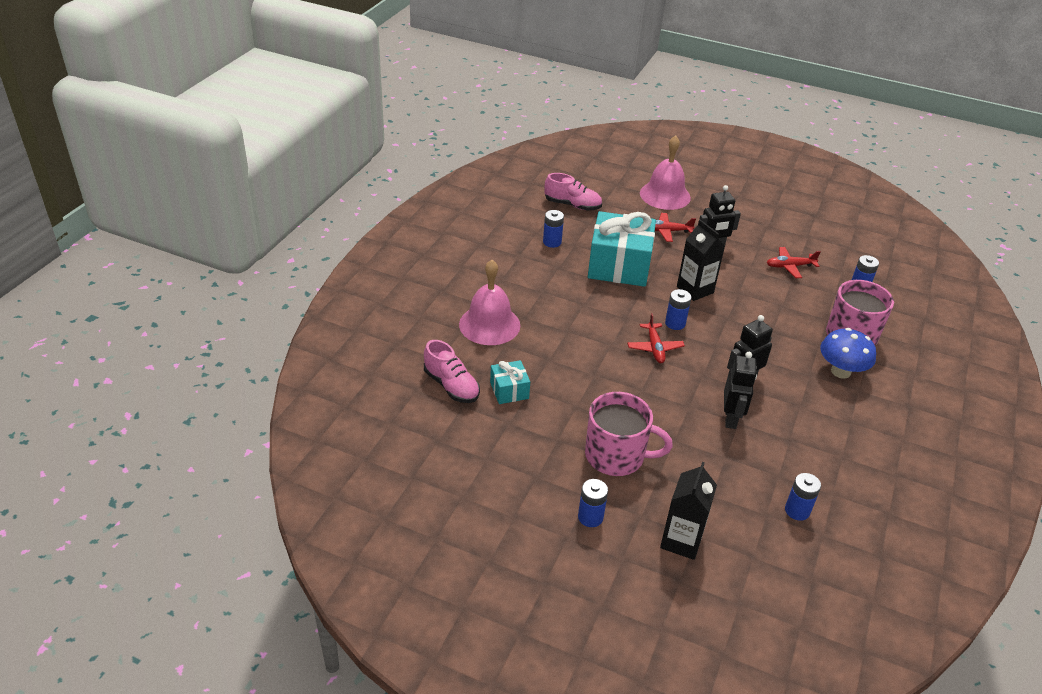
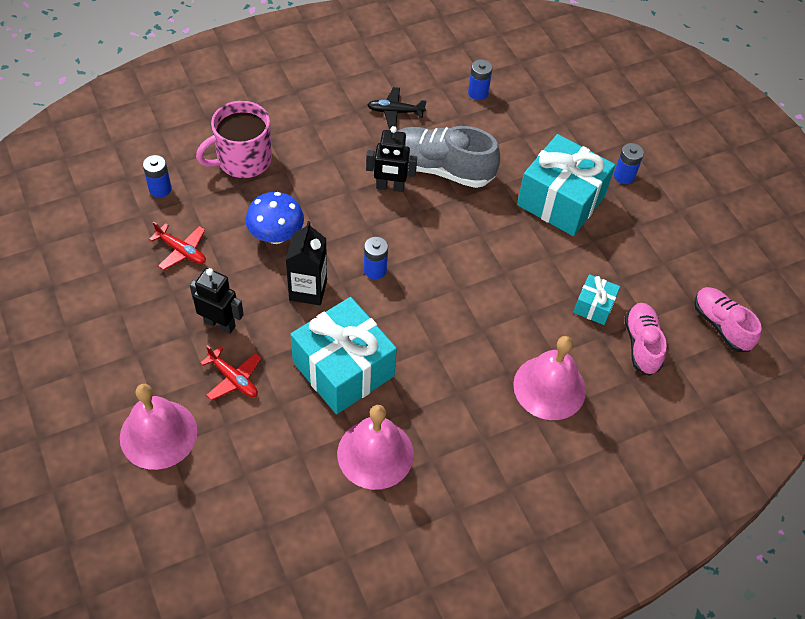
camera: 140 degrees left, 15 degrees up
blue battery [543,210,564,248] -> pink bell [337,405,414,490]
pink shoe [544,173,602,210] -> pink shoe moved to [694,287,762,352]
pink mug [585,392,673,476] -> turquoise gift [517,134,615,236]
red plane [627,313,685,363] -> none
black carton [660,462,717,560] -> none
black robot [724,352,757,429] -> grey shoe [398,126,500,188]
blue mushroom [820,328,876,379] -> blue mushroom moved to [245,192,304,244]
none -> black plane [367,87,427,129]

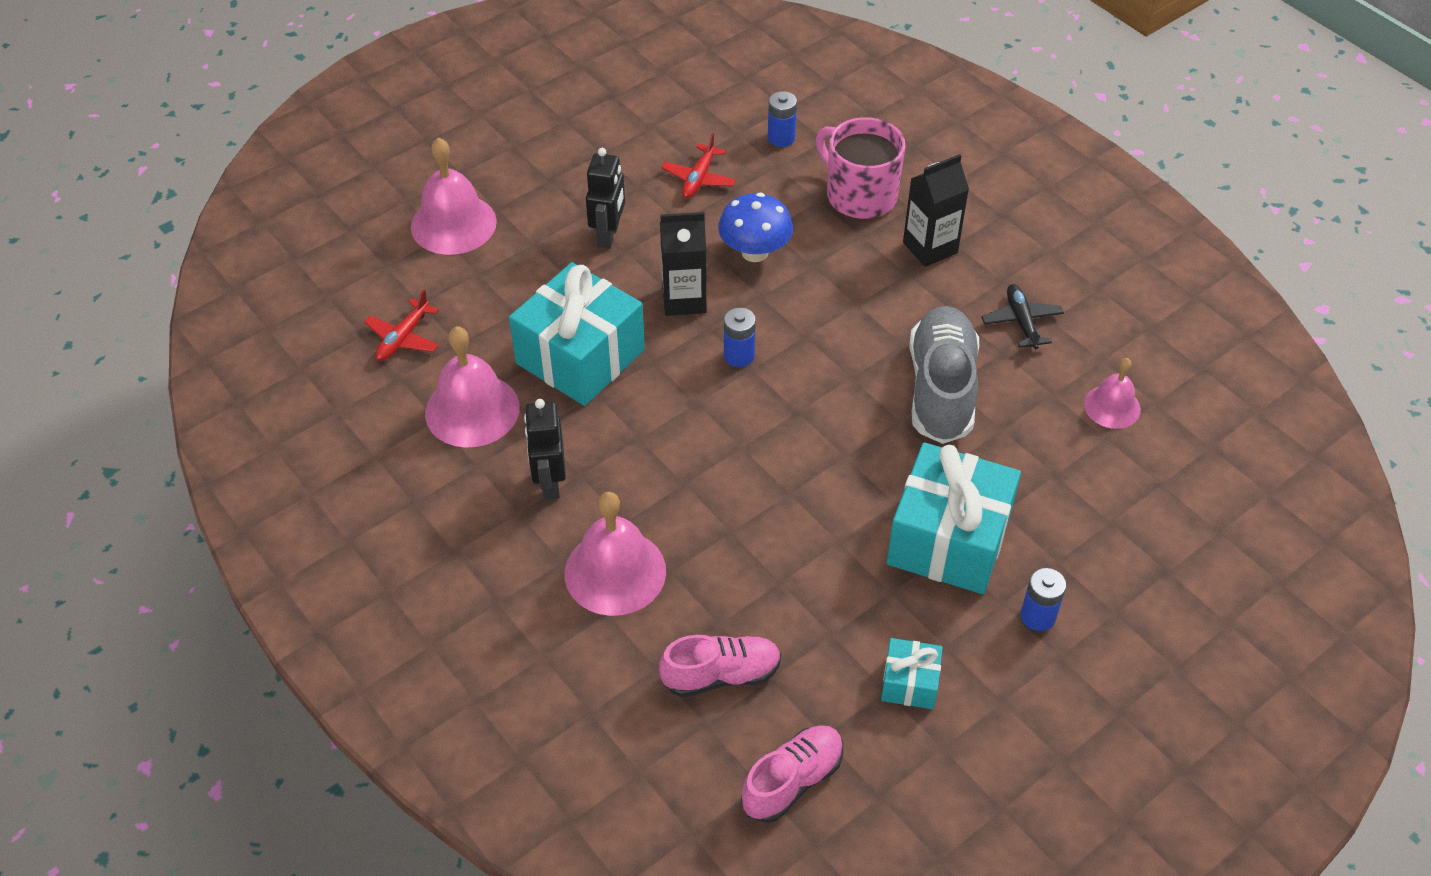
camera: 80 degrees right, 5 degrees down
red plane [200,345,262,401] -> red plane moved to [364,290,439,361]
black robot [366,126,417,192] -> black robot moved to [524,399,566,500]
blue battery [468,59,493,100] -> pink bell [1084,358,1141,429]
turquoise gift [573,274,620,325] -> turquoise gift moved to [881,638,943,709]
none -> black carton [903,154,969,267]

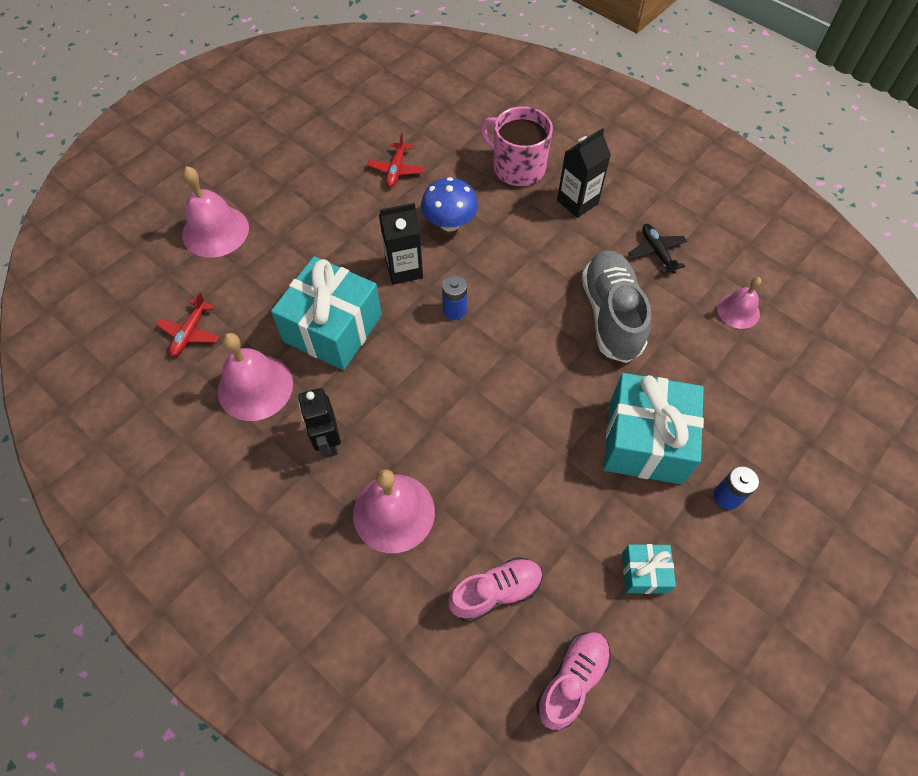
camera: 10 degrees left, 10 degrees up
black robot [586,148,625,249] -> none
blue battery [768,91,797,147] -> none

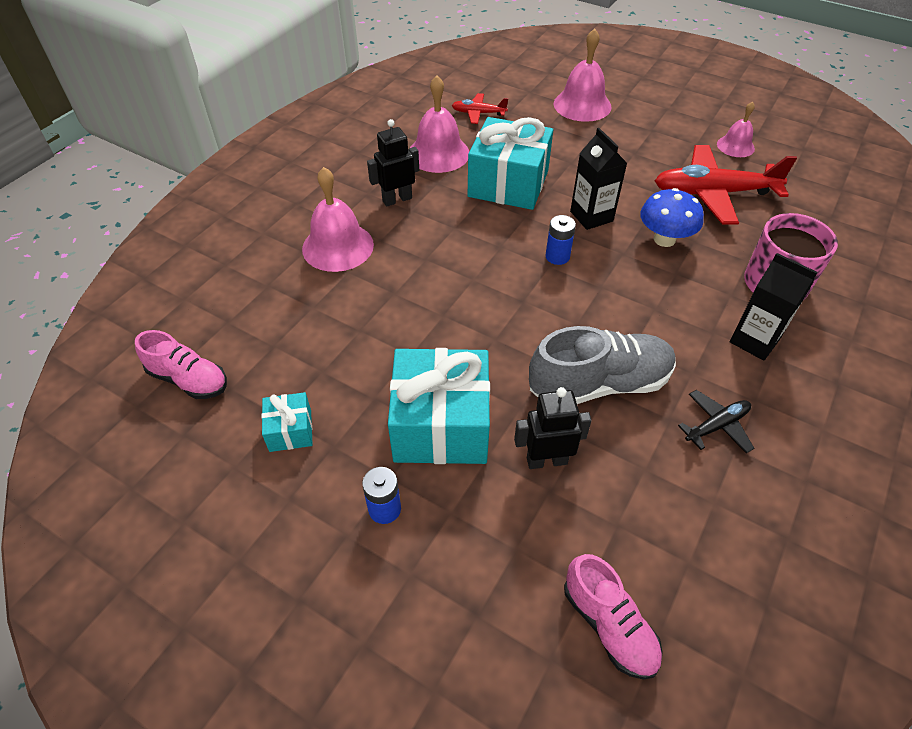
camera: 80 degrees right, 10 degrees down
red plane [367,133,425,187] -> red plane [655,145,797,224], size x2.03
pink shoe [448,557,543,622] -> pink shoe moved to [564,554,663,680]
pink bell [717,277,761,329] -> pink bell moved to [717,101,755,157]
none -> black robot [514,387,592,469]

